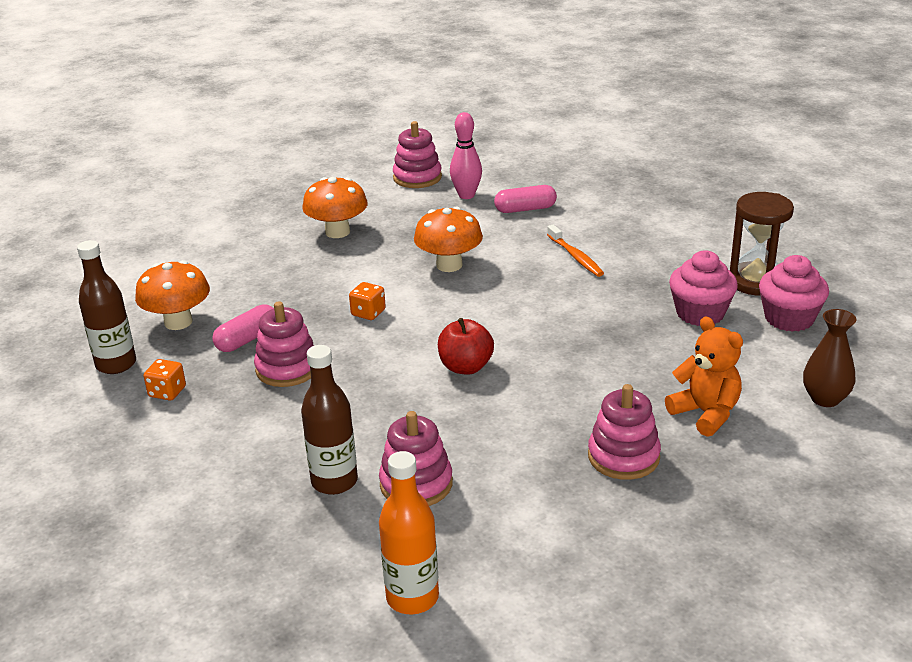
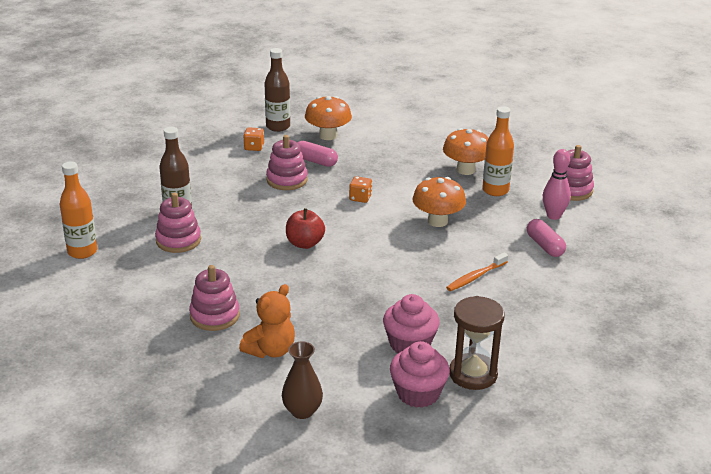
camera: 75 degrees right, 0 degrees up
none -> orange bottle [482,106,514,196]

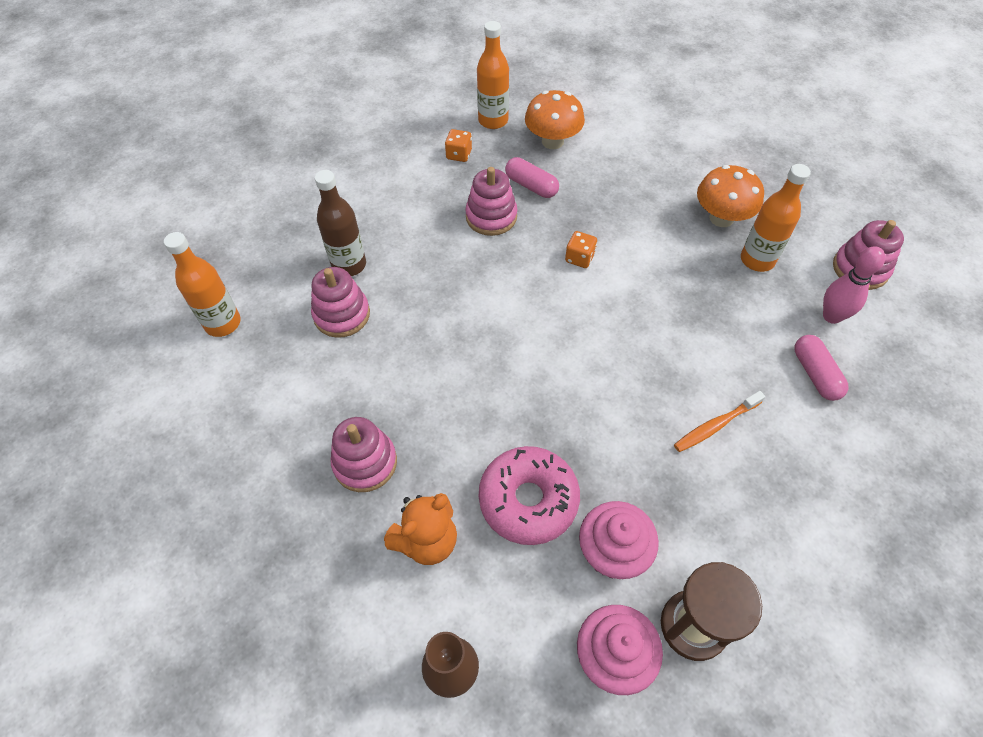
camera: 10 degrees right, 25 degrees up
brown bottle [265,48,290,132] -> orange bottle [477,21,509,129]
red apple [286,208,325,249] -> none
orange mushroom [413,177,466,227] -> none
none -> pink donut [479,446,580,545]

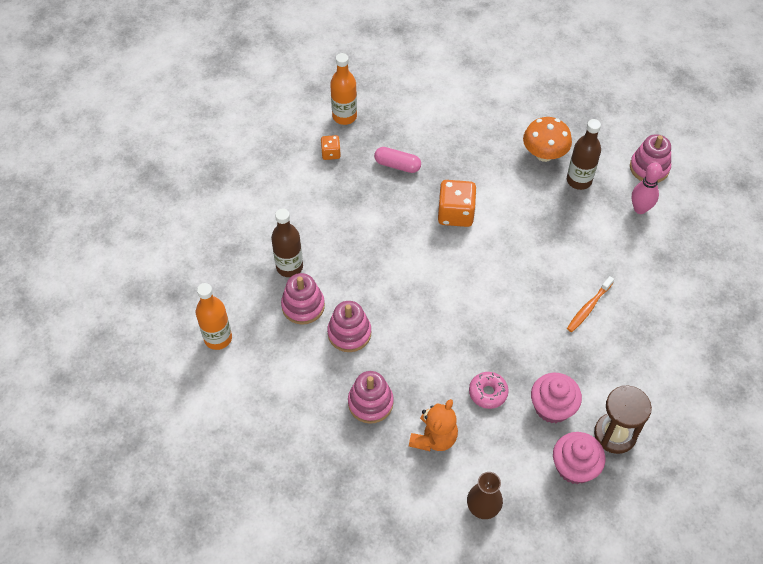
camera: 20 degrees left, 0 degrees up
pink stacking toy [465,167,518,236] -> pink stacking toy moved to [327,301,371,352]
pink donut [479,446,580,545] -> pink donut [469,372,509,409], size x0.58
orange mushroom [525,90,585,149] -> none
orange dice [565,231,597,268] -> orange dice [438,180,477,227], size x1.85
orange bottle [741,164,811,272] -> brown bottle [567,119,601,190]
pink capsule [794,335,848,401] -> none

